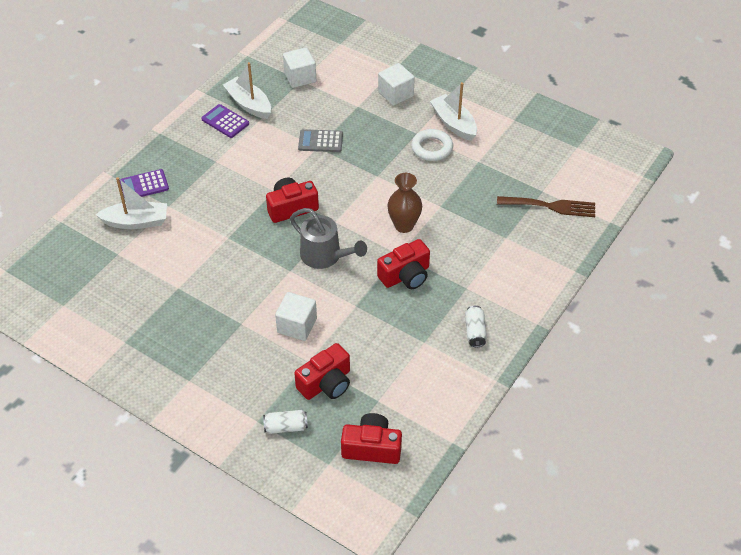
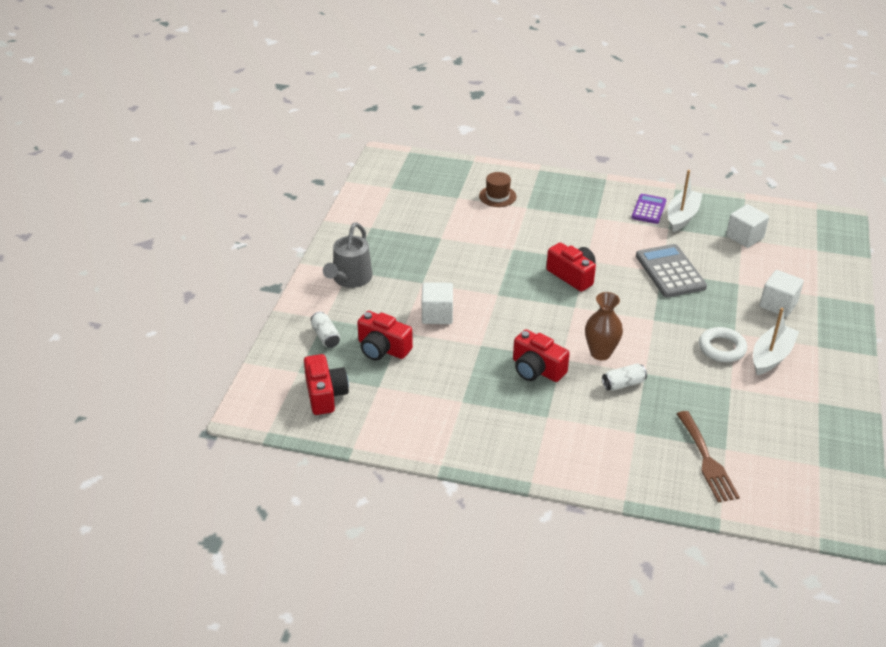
camera: 70 degrees right, 10 degrees down
white boat [95,177,167,229] -> brown hat [479,172,516,207]
purple calculator [120,169,169,198] -> none
grey watering can [290,208,367,269] -> grey watering can moved to [323,222,372,288]
grey calculator [298,129,343,152] -> grey calculator [636,244,707,297], size x1.58
white can [465,306,487,347] -> white can moved to [602,363,647,391]

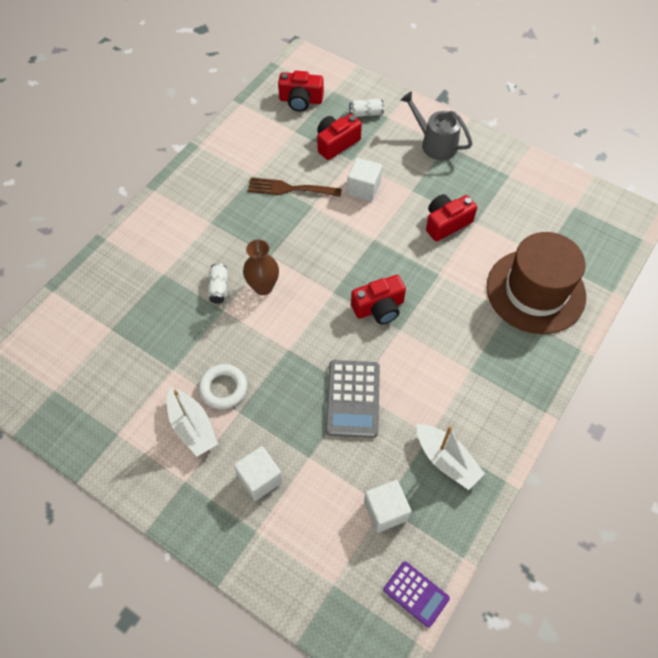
camera: 110 degrees right, 20 degrees up
brown hat [479,172,516,207] -> brown hat [487,232,586,334], size x2.37
red camera [513,330,570,382] -> red camera moved to [426,194,477,241]
purple calculator [632,194,666,224] -> purple calculator moved to [383,561,450,628]
grey calculator [636,244,707,297] -> grey calculator turned 90 degrees clockwise [325,360,380,438]
brown fork [677,411,740,502] -> brown fork moved to [248,178,341,197]

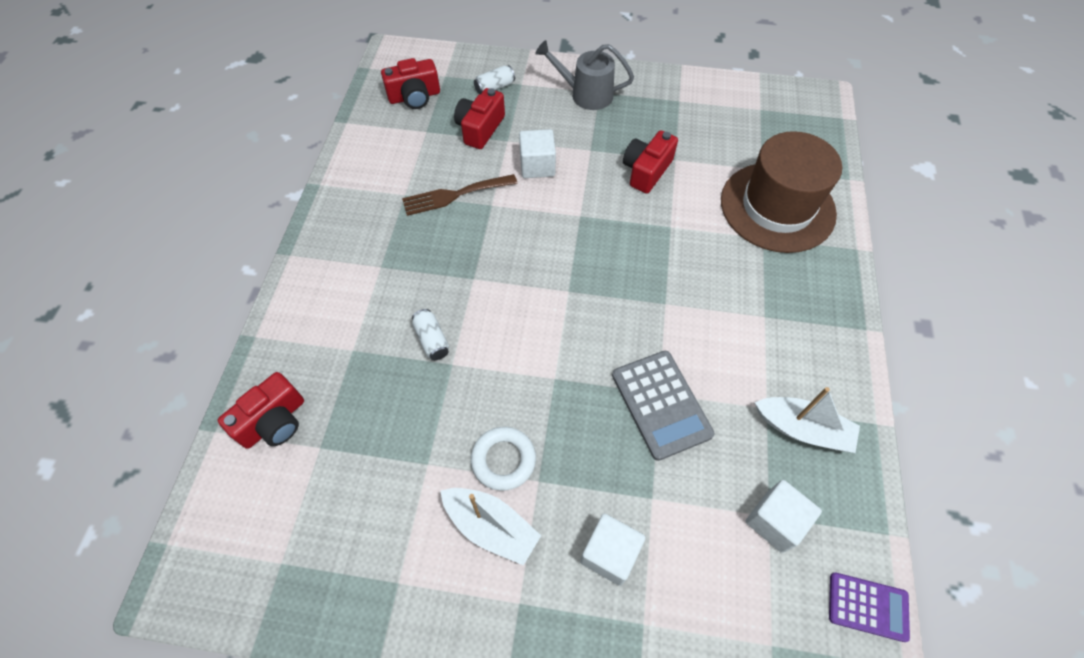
camera: 25 degrees left, 0 degrees up
brown vase [243,239,279,295] -> none
red camera [351,275,406,324] -> red camera moved to [217,372,304,449]

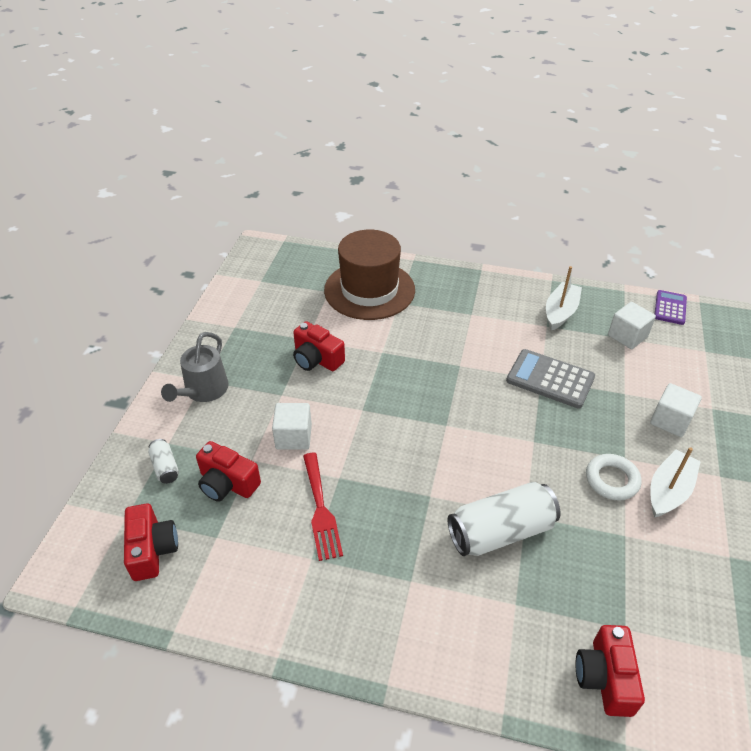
camera: 85 degrees left, 15 degrees down
red camera [217,372,304,449] -> red camera turned 135 degrees counterclockwise [575,625,645,717]
brown fork [402,174,518,216] -> red fork [303,453,343,561]
white can [412,309,449,360] -> white can [447,482,561,556], size x2.12
grey calculator [612,351,714,461] -> grey calculator turned 135 degrees counterclockwise [506,349,595,408]

